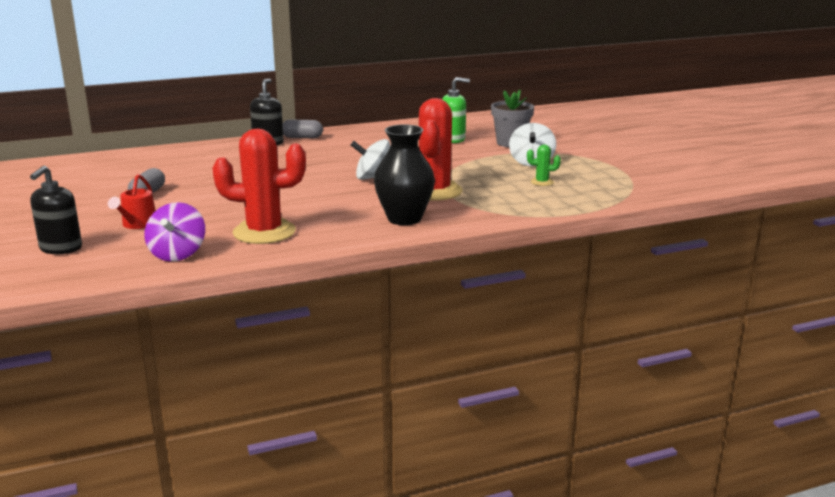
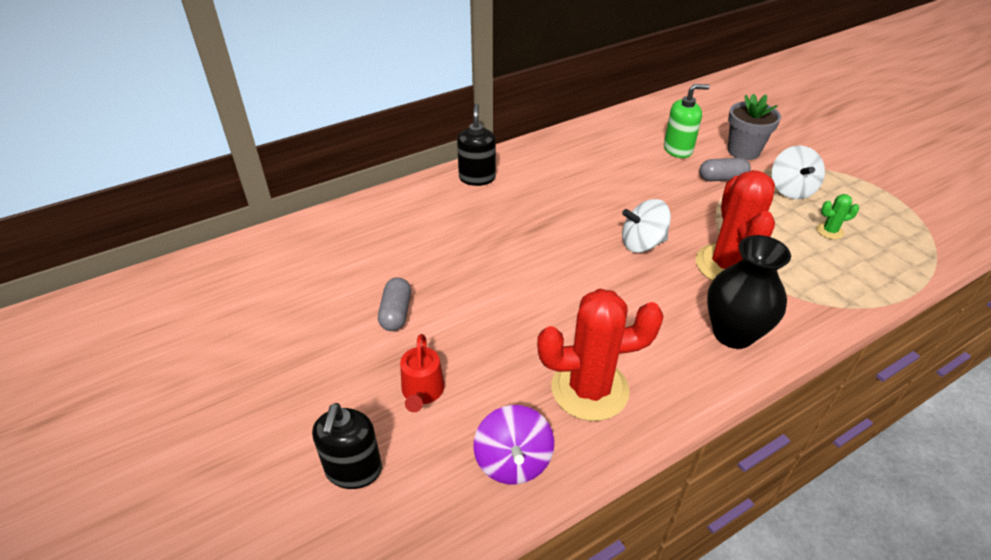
camera: 10 degrees left, 20 degrees up
grey capsule [283,119,323,138] -> grey capsule moved to [699,158,751,181]

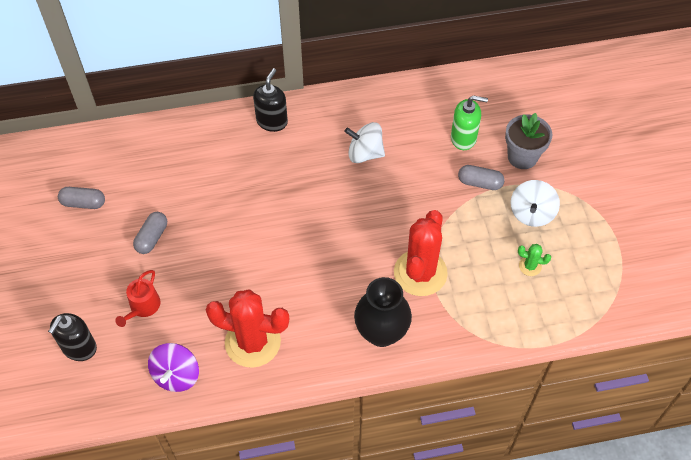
camera: 20 degrees right, 15 degrees up
white spinning top [622,199,671,253] -> white spinning top moved to [344,122,385,163]
none -> grey capsule [58,187,105,209]

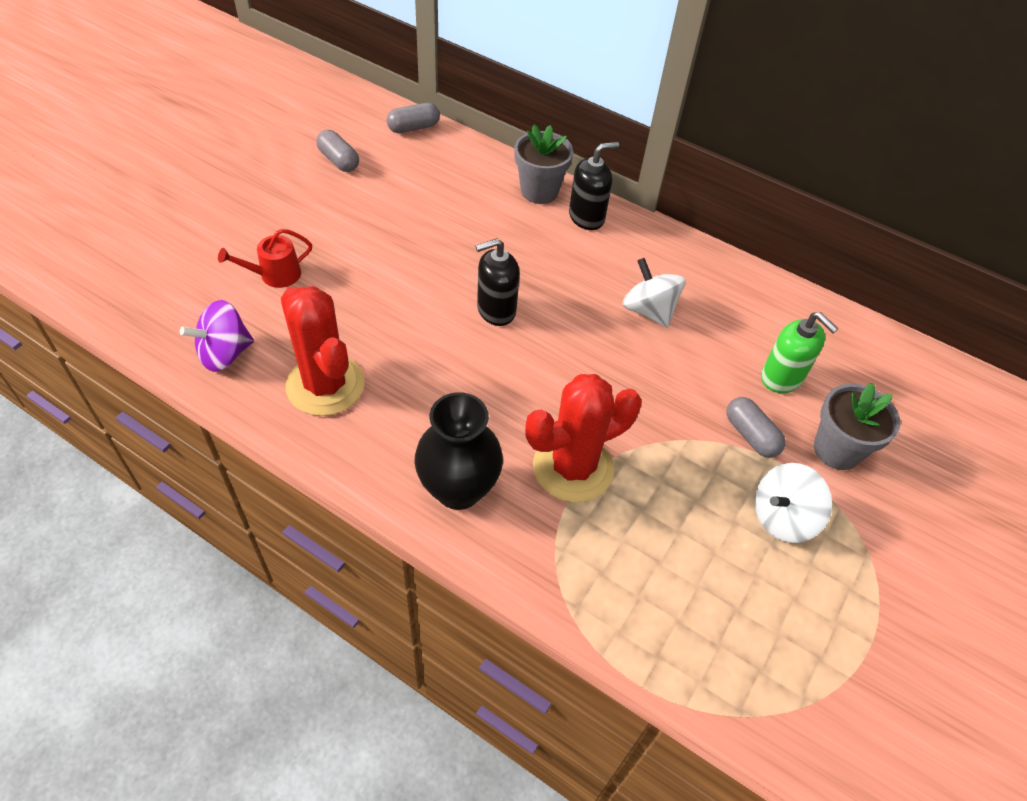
camera: 40 degrees right, 5 degrees down
black soap dispenser [48,313,97,361] -> black soap dispenser moved to [475,238,520,326]
grey capsule [133,212,167,254] -> grey capsule moved to [387,103,440,133]
green cactus [518,244,551,276] -> none
none -> grey flower pot [514,125,574,204]

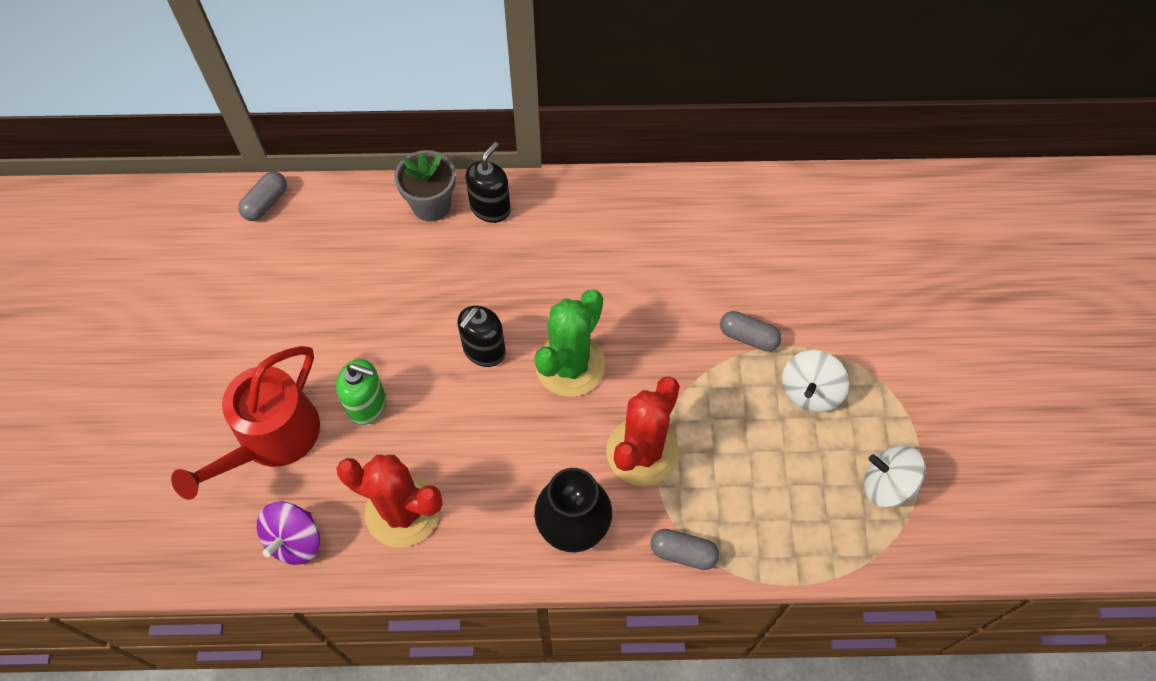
camera: 30 degrees left, 10 degrees up
red watering can [218,229,312,288] -> red watering can [171,346,320,500], size x2.01
grey capsule [316,130,359,172] -> grey capsule moved to [650,529,719,570]
white spinning top [623,258,686,328] -> white spinning top moved to [864,446,926,508]
green soap dispenser [761,312,838,393] -> green soap dispenser moved to [336,359,386,425]
grey flower pot [814,383,900,470] -> none
none -> green cactus [535,290,605,397]

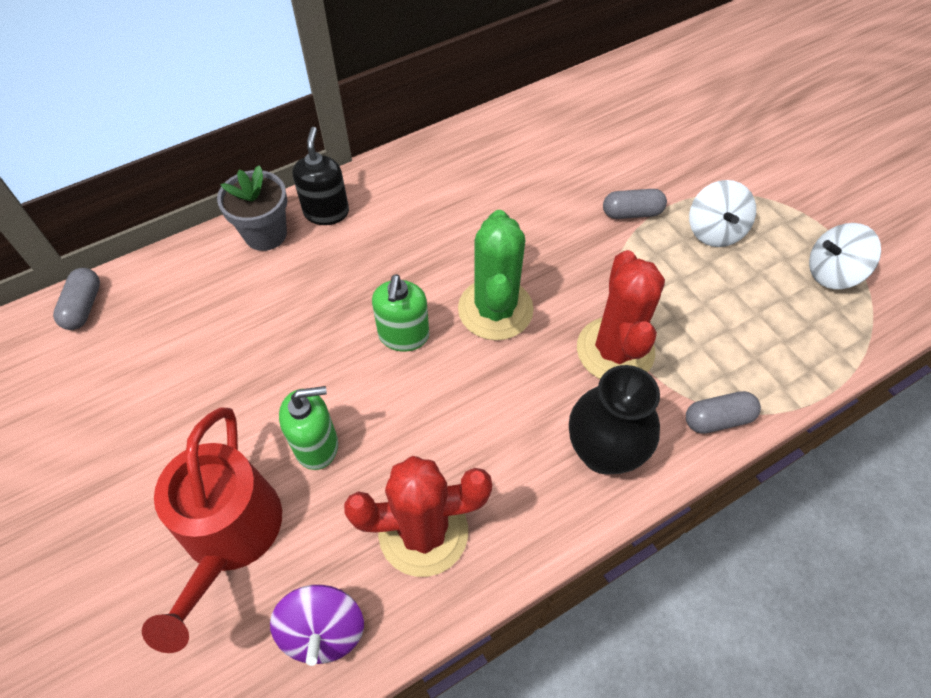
camera: 30 degrees left, 5 degrees down
black soap dispenser [458,306,506,367] -> green soap dispenser [372,274,429,352]

